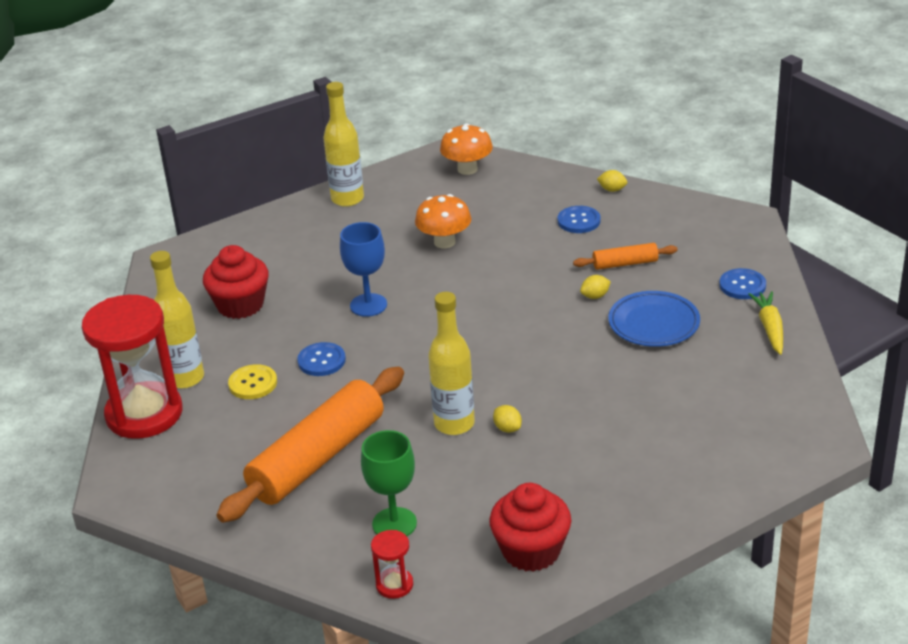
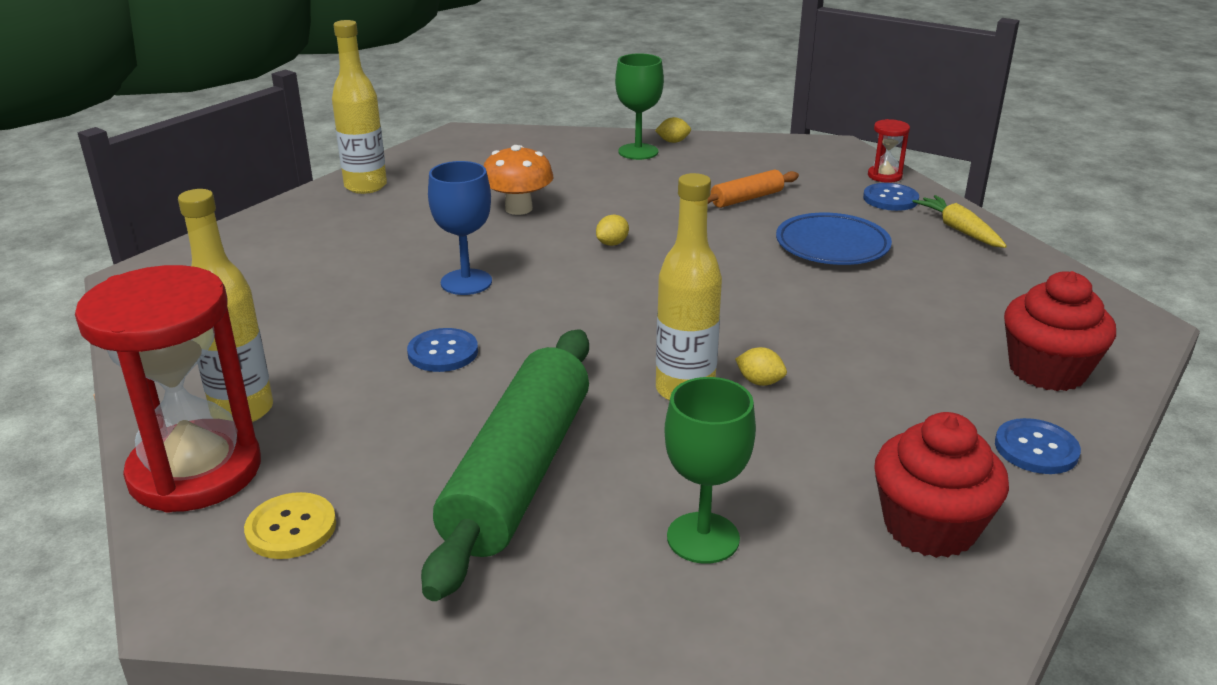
camera: 25 degrees left, 5 degrees down
red cupcake [203,245,269,319] -> red cupcake moved to [1004,271,1116,391]
orange rolling pin [216,367,404,523] -> green rolling pin [421,329,589,601]
yellow button [228,364,277,399] -> yellow button moved to [244,492,336,559]
red hourglass [371,530,413,599] -> red hourglass moved to [868,119,910,183]
orange mushroom [440,123,493,175] -> none
blue button [558,206,601,233] -> blue button moved to [995,418,1081,474]
yellow lemon [580,275,611,299] -> yellow lemon moved to [596,215,629,246]
none -> green goblet [615,53,664,160]

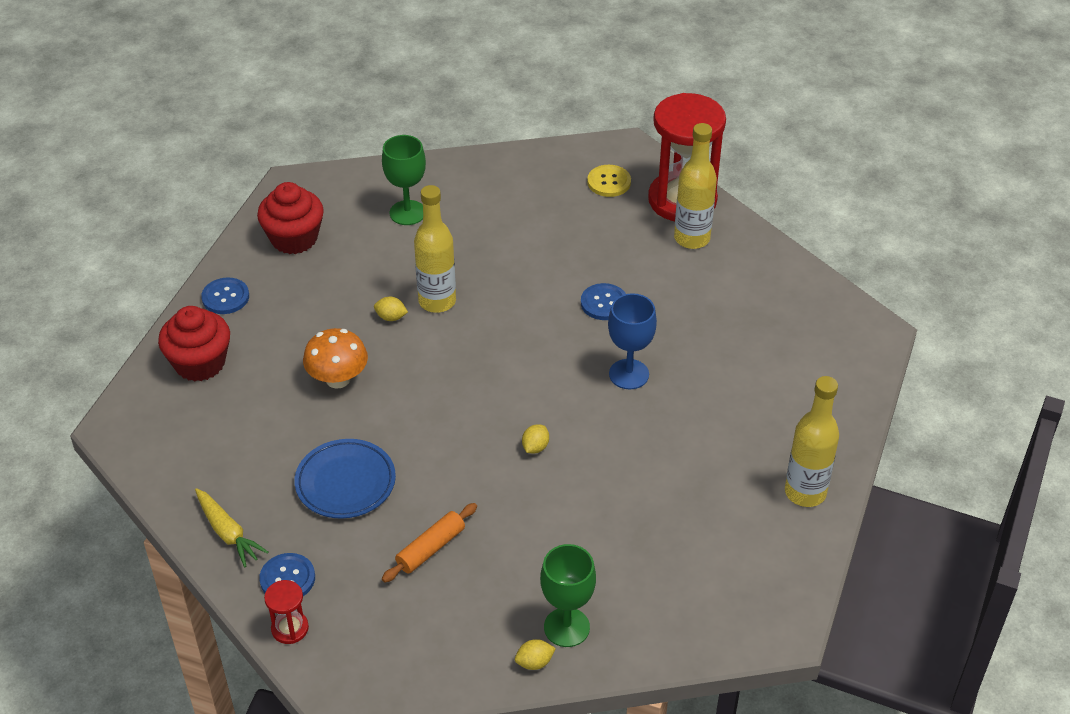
camera: 165 degrees right, 15 degrees up
green rolling pin [421,329,589,601] -> none
orange mushroom [484,145,554,215] -> orange mushroom moved to [303,328,368,389]

